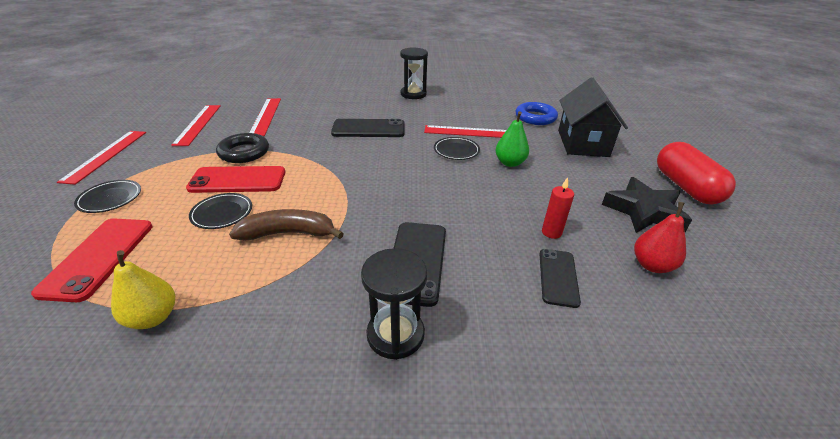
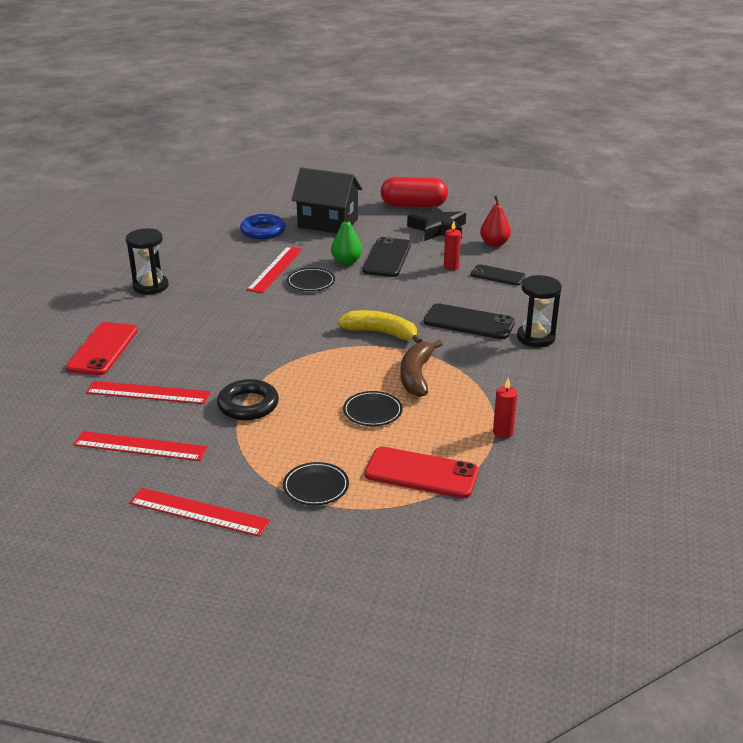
camera: 75 degrees left, 5 degrees down
yellow pear [111,250,175,329] -> red candle [493,378,517,438]
red phone [186,166,285,193] -> red phone moved to [66,322,138,375]
black phone [331,119,405,137] -> black phone moved to [363,237,411,277]
none -> yellow banana [337,310,422,343]

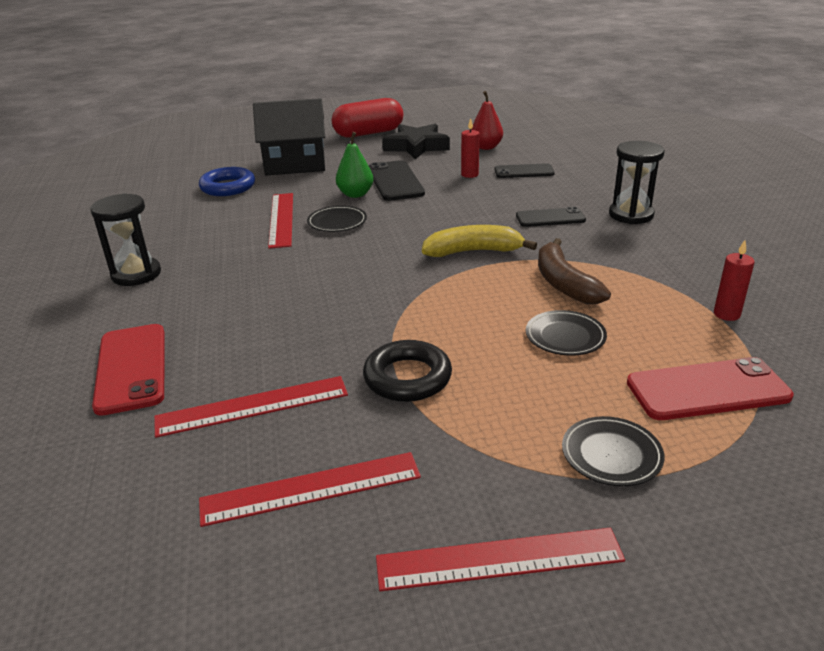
camera: 25 degrees left, 0 degrees up
black phone [424,303,515,339] -> black phone [516,207,586,227], size x0.65

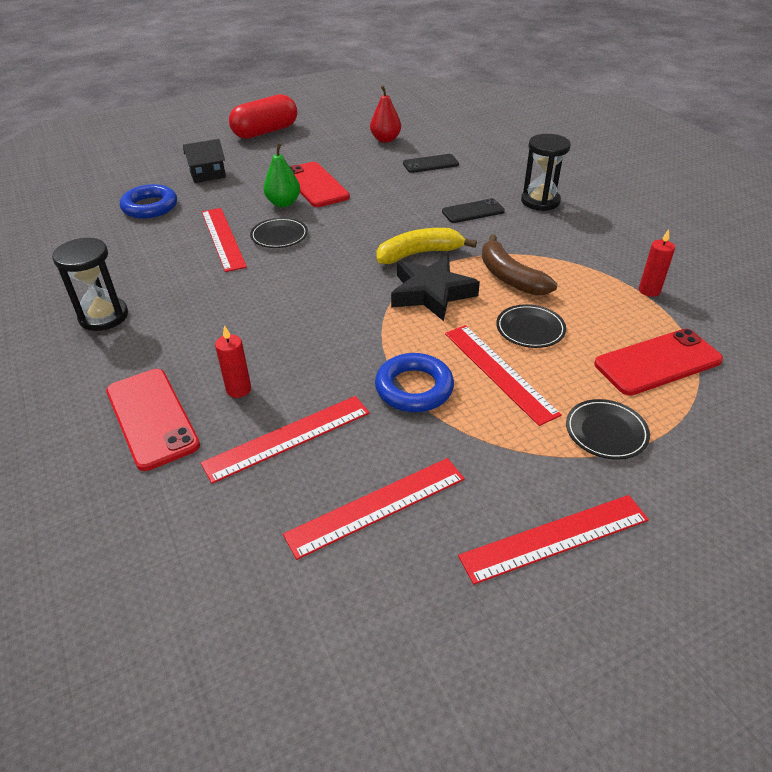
camera: 15 degrees left, 10 degrees up
black house [253,98,325,175] -> black house [183,139,226,183], size x0.54
black ring [363,340,452,402] -> blue ring [375,353,454,412]
black phone [369,160,425,201] -> red phone [289,162,350,207]
black star [382,124,450,159] -> black star moved to [391,255,480,321]
red candle [461,118,480,178] -> red candle moved to [215,325,251,398]
none -> red ruler [445,325,562,426]

